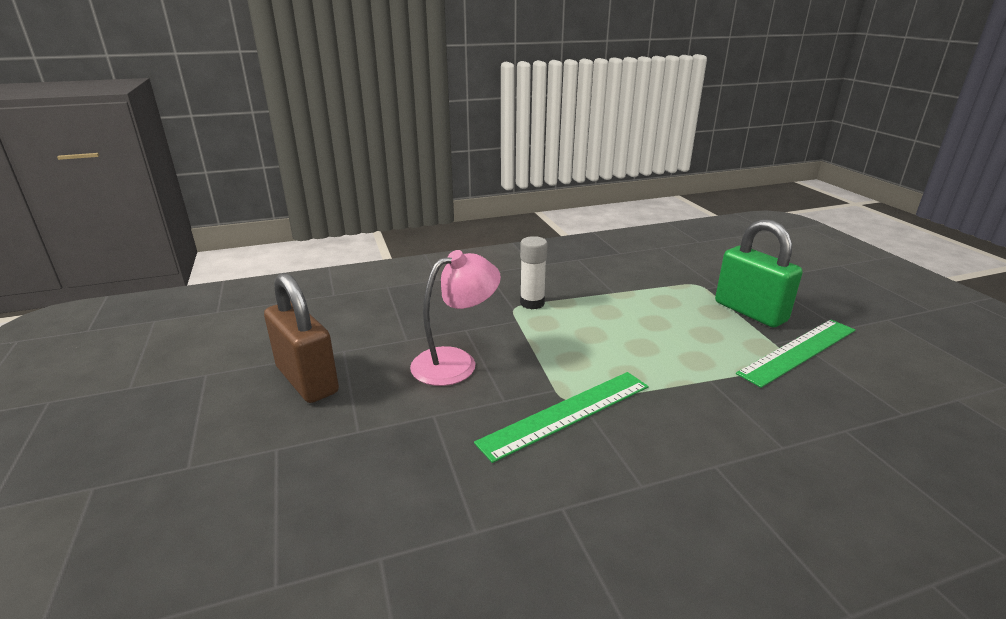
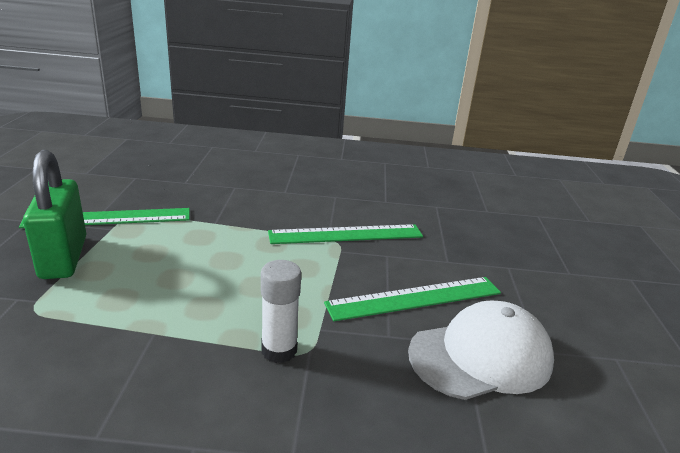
camera: 160 degrees left, 0 degrees up
brown padlock [264,273,339,403] -> none
pink lamp [410,250,501,386] -> green ruler [324,277,501,321]
none -> white cap [408,300,554,400]

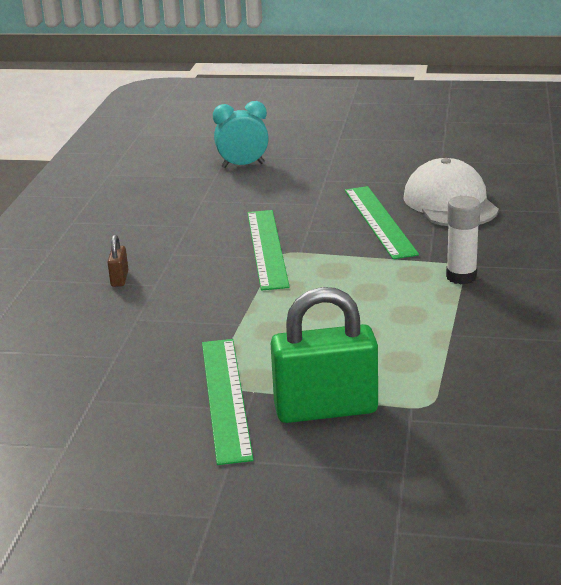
camera: 80 degrees left, 0 degrees up
none -> brown padlock [107,235,128,287]
none -> turquoise clock [213,101,269,168]

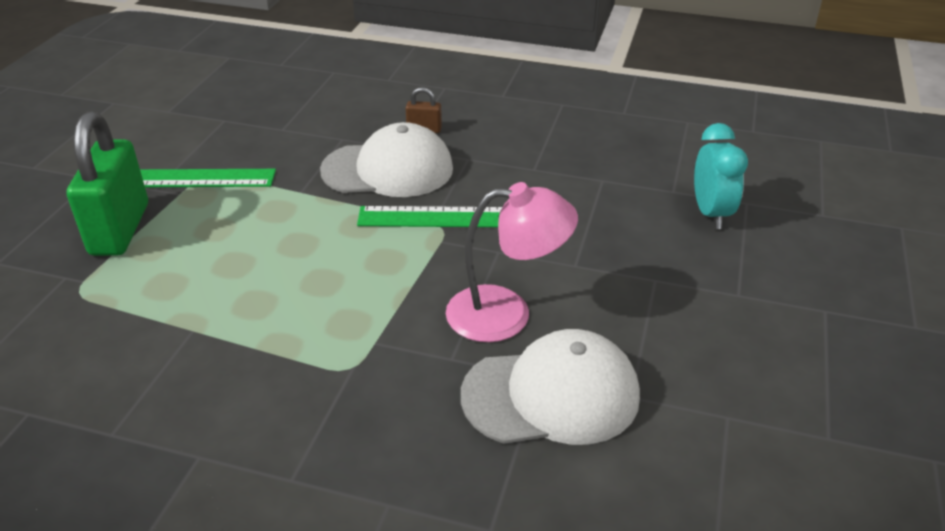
camera: 95 degrees right, 10 degrees up
green ruler [345,186,419,259] -> pink lamp [446,182,578,342]
white glue stick [446,196,481,284] -> none
none -> white cap [320,122,453,197]

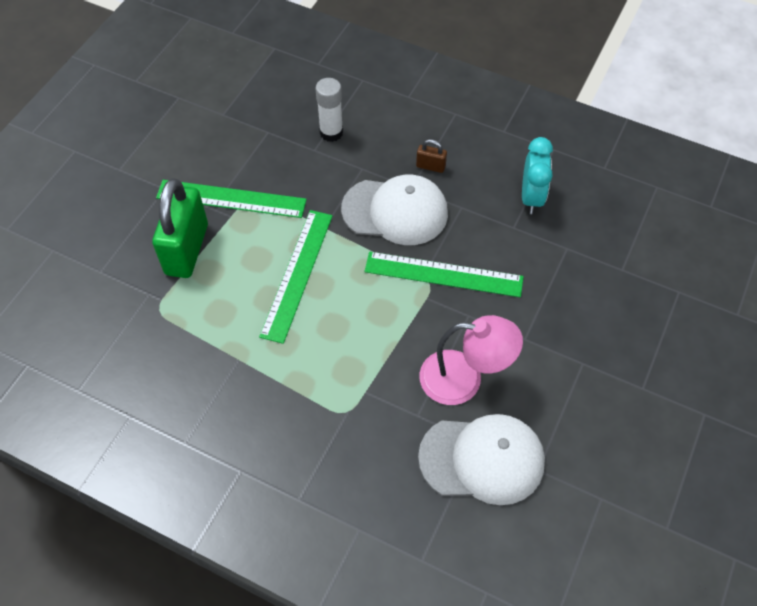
camera: 10 degrees right, 20 degrees up
turquoise clock [694,123,748,229] -> turquoise clock moved to [522,137,553,214]
none -> green ruler [259,210,333,344]
none -> white glue stick [315,78,343,142]

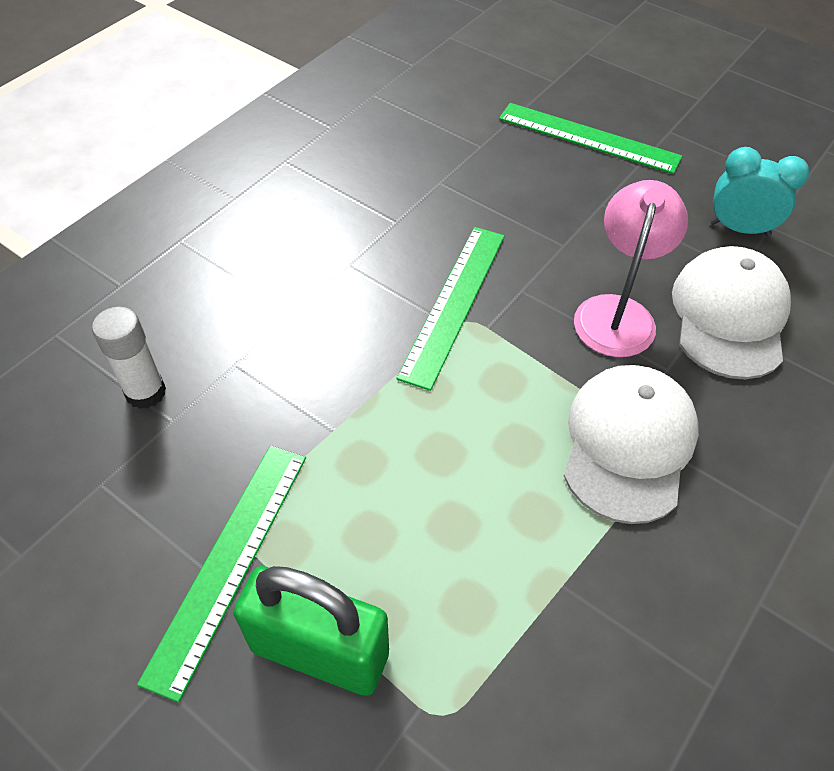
camera: 80 degrees left, 5 degrees down
green ruler [259,210,333,344] -> green ruler moved to [499,103,682,174]
white cap [341,175,448,245] -> white cap moved to [564,365,699,524]
brown padlock [416,139,447,173] -> none
turquoise clock [522,137,553,214] -> turquoise clock moved to [710,147,809,236]

